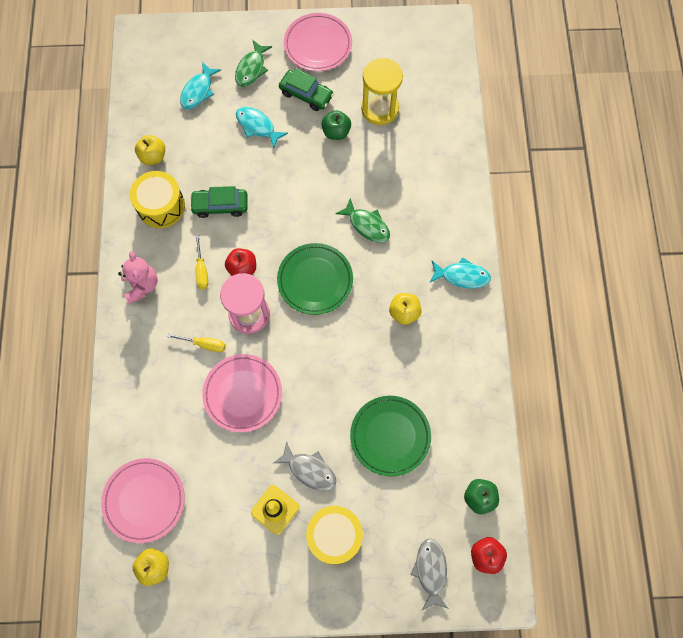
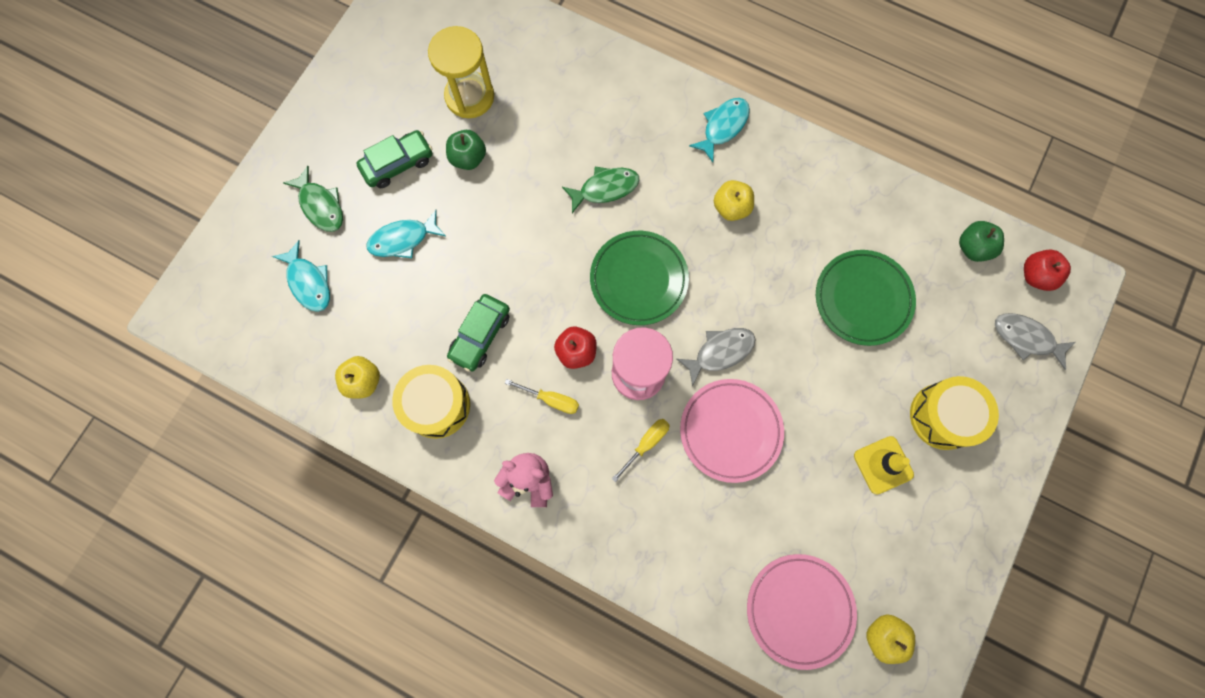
camera: 60 degrees left, 5 degrees up
grey fish [274,441,337,491] -> grey fish moved to [677,328,756,386]
pink plate [284,13,352,71] -> none

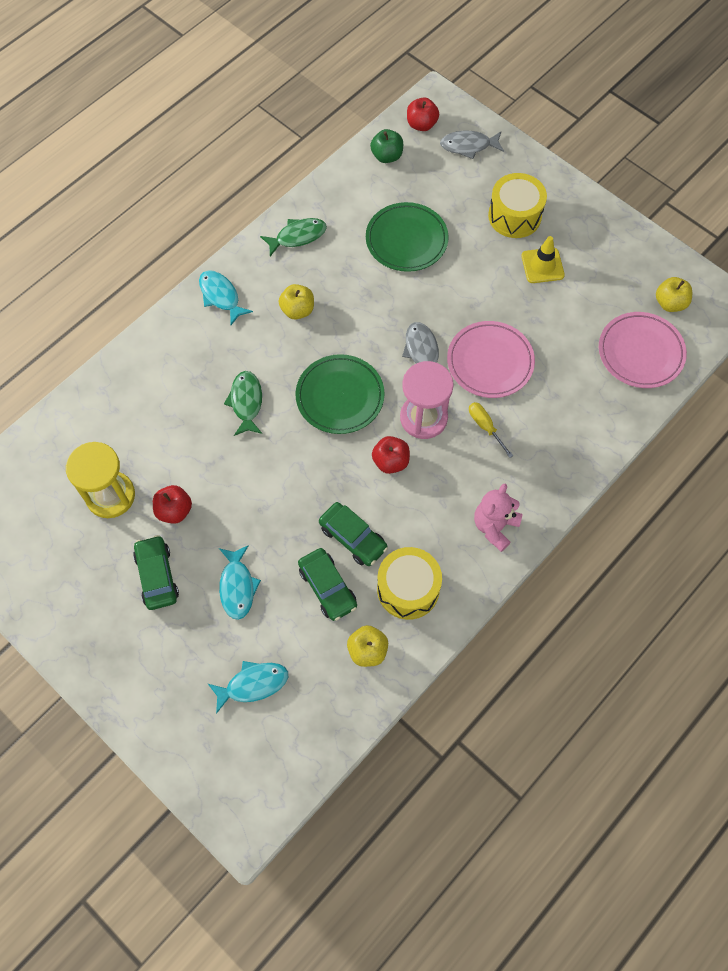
camera: 75 degrees left, 10 degrees down
green fish [283,166,343,232] -> green fish moved to [260,218,327,256]
green apple [446,130,486,170] -> red apple [153,485,192,524]
yellow screwdriver [505,379,579,414] -> none
grey fish [995,313,1076,370] -> grey fish turned 45 degrees clockwise [440,131,504,159]
none -> green car [298,548,357,621]

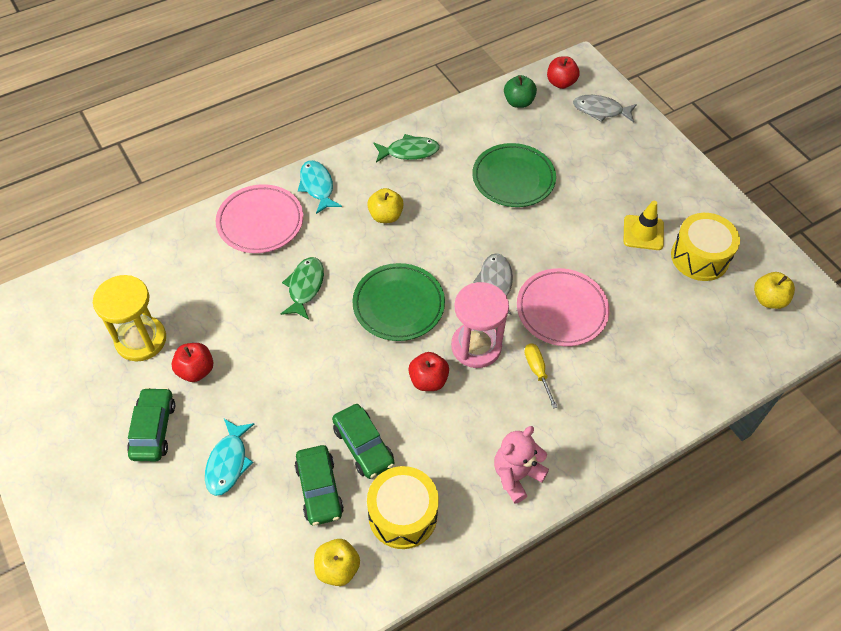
camera: 15 degrees right, 10 degrees down
turquoise fish [208,661,288,714] -> none
yellow drum [488,173,547,238] -> yellow drum moved to [671,213,740,281]
pink plate [599,312,687,388] -> pink plate moved to [216,184,303,253]

